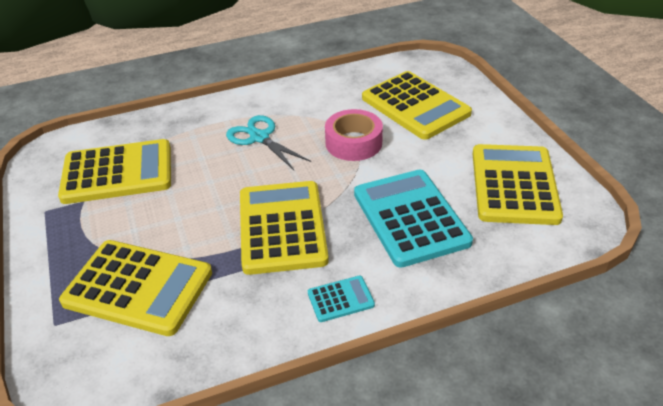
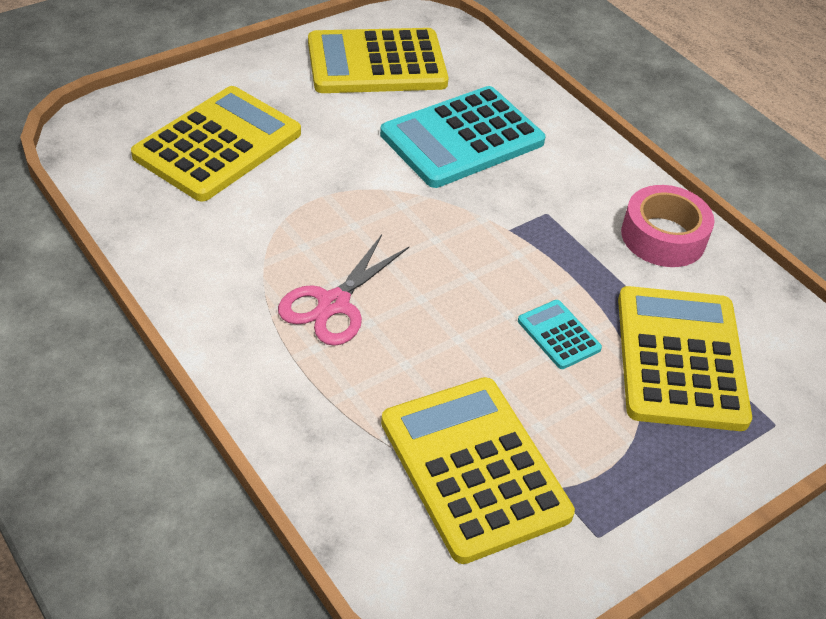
camera: 110 degrees left, 5 degrees up
turquoise scissors [226,115,311,170] -> pink scissors [278,235,409,346]
yellow calculator [240,181,329,275] -> none
turquoise calculator [308,276,375,322] -> turquoise calculator moved to [518,300,602,369]
pink tape [325,109,383,161] -> pink tape moved to [621,185,714,267]

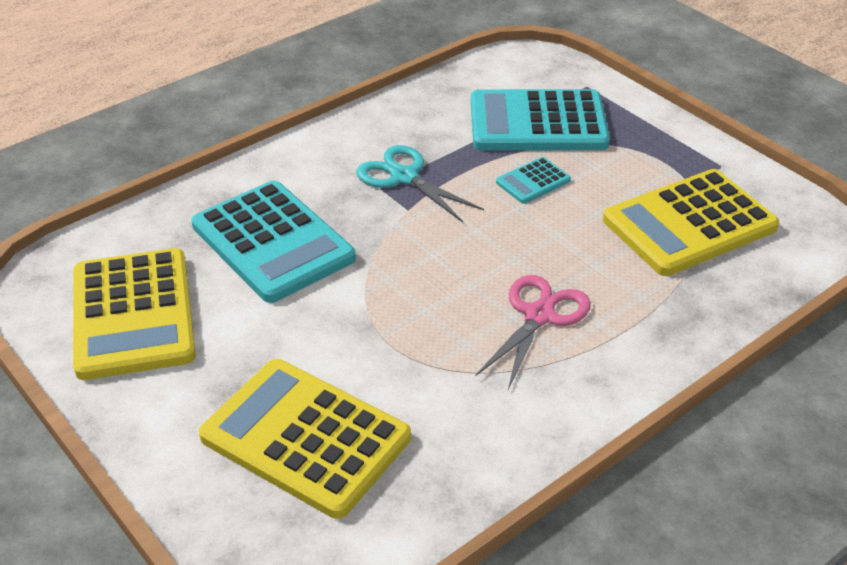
camera: 90 degrees left, 5 degrees down
pink scissors [278,235,409,346] -> pink scissors turned 90 degrees counterclockwise [475,275,591,389]
yellow calculator [618,286,752,431] -> turquoise calculator [471,89,610,151]
pink tape [621,185,714,267] -> none
none -> turquoise scissors [356,145,484,222]

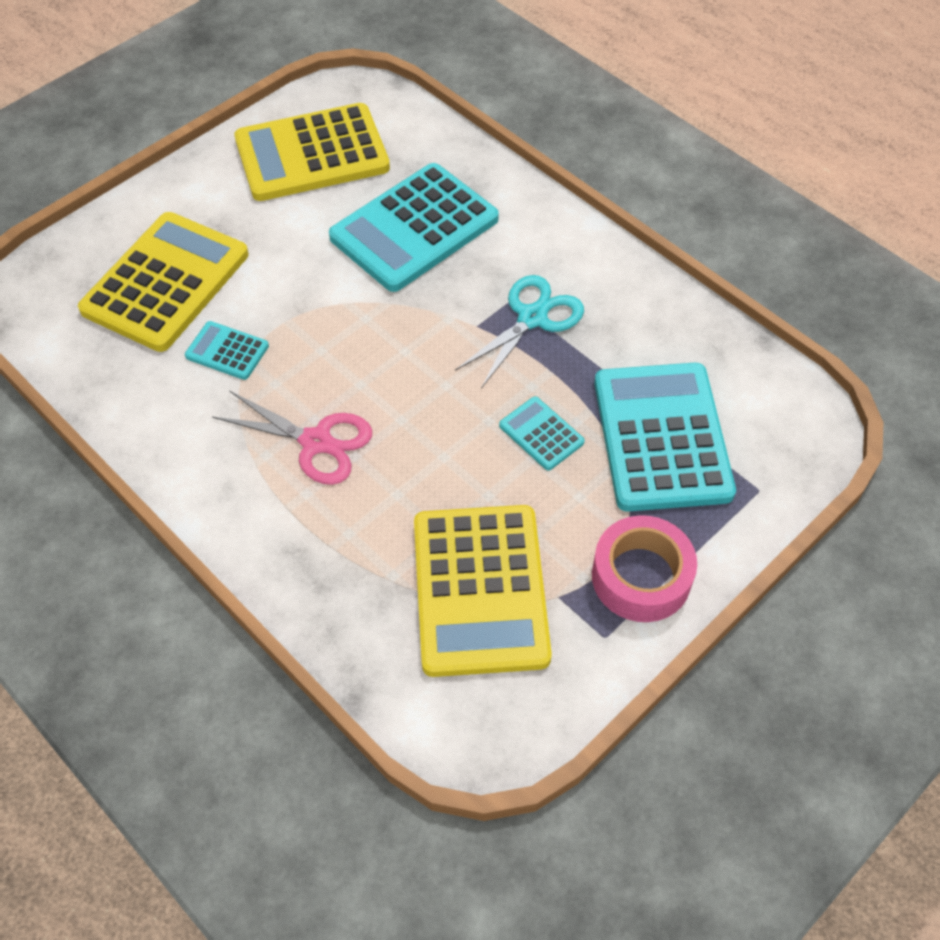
camera: 85 degrees right, 15 degrees up
yellow calculator [603,169,779,276] -> yellow calculator turned 150 degrees counterclockwise [414,505,552,677]
none -> turquoise calculator [185,321,269,380]
none -> pink tape [592,515,697,622]

